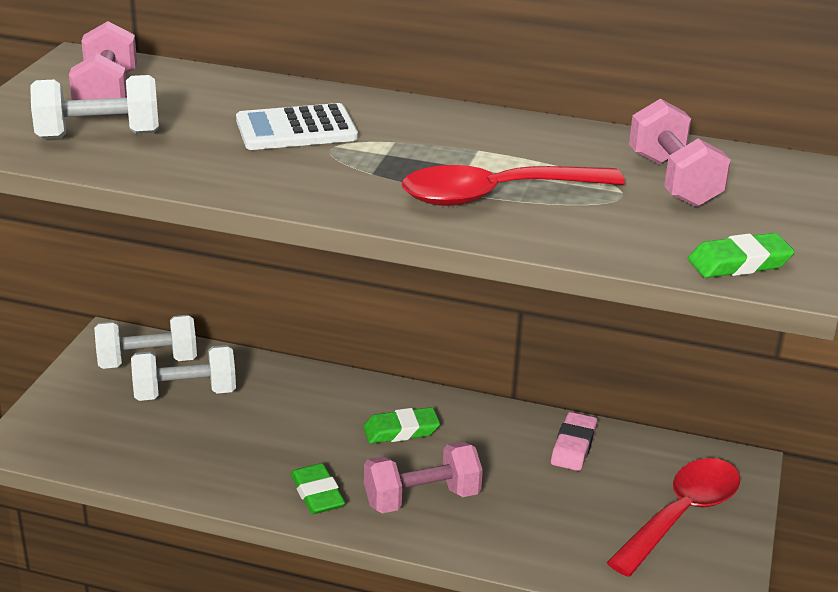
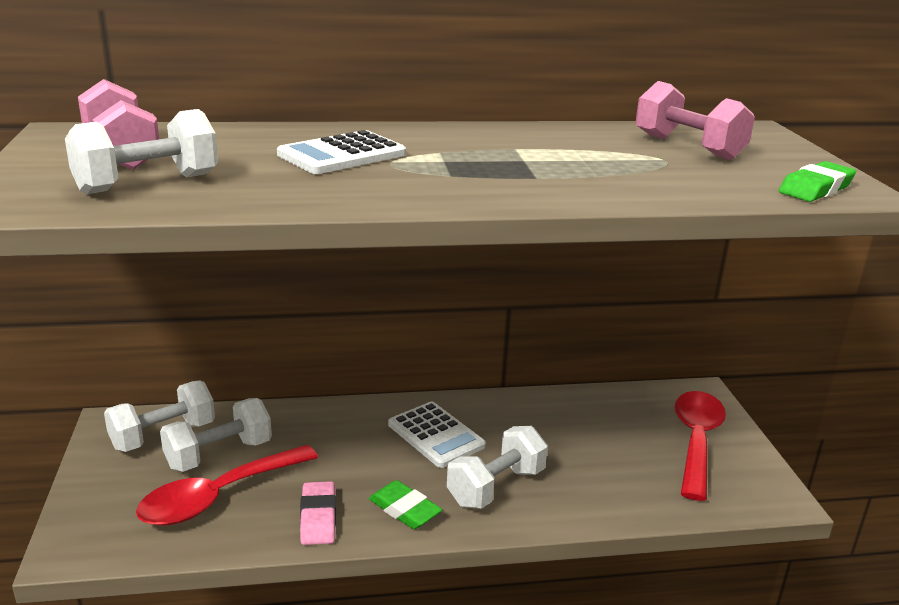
camera: 25 degrees left, 5 degrees down
green eraser [363,407,440,444] -> white calculator [388,402,486,468]
pink dumbbell [364,441,483,513] -> white dumbbell [447,426,548,509]
red spoon [402,165,625,206] -> red spoon moved to [136,445,318,526]
pink eraser [551,412,597,471] -> pink eraser moved to [300,481,336,545]

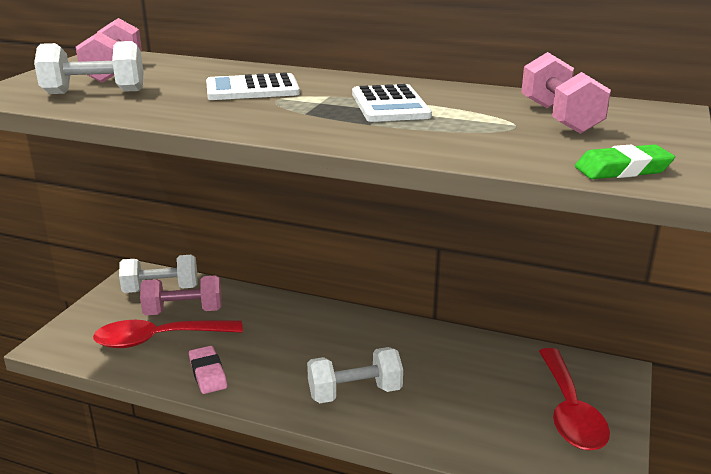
camera: 30 degrees right, 0 degrees up
white dumbbell [160,398,272,472] -> pink dumbbell [140,275,222,315]
pink eraser [300,481,336,545] -> pink eraser turned 45 degrees counterclockwise [189,346,227,394]
green eraser [369,480,443,529] -> none
white calculator [388,402,486,468] -> white calculator moved to [352,84,432,122]
red spoon [675,391,726,501] -> red spoon turned 135 degrees clockwise [539,348,610,451]

